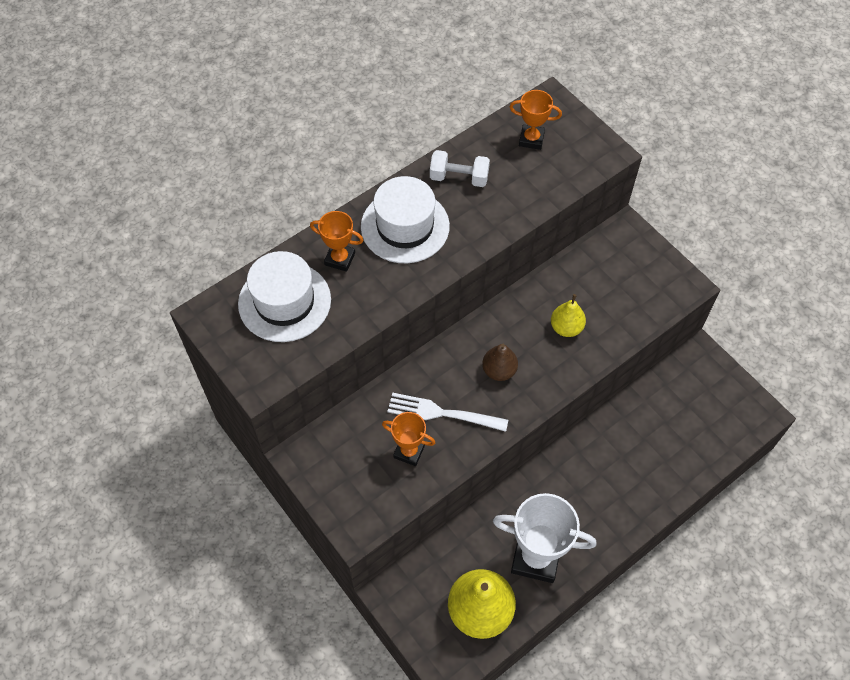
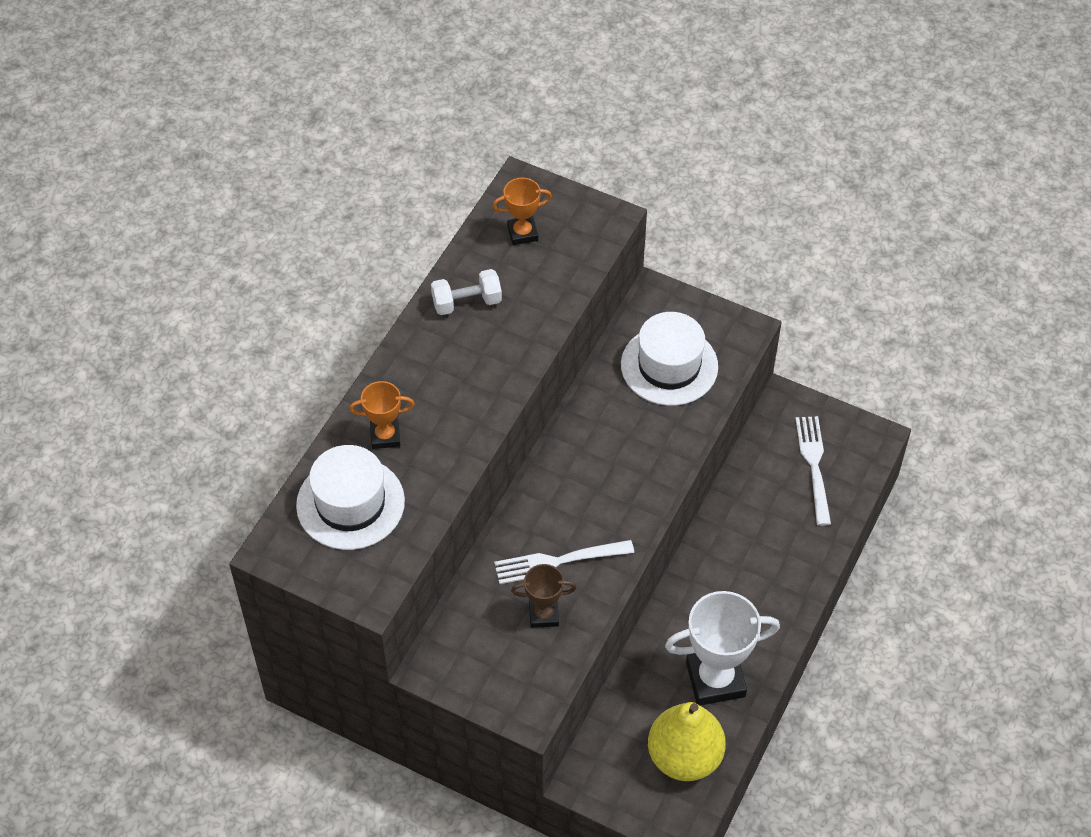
camera: 25 degrees left, 5 degrees down
white hat [361,176,450,263] -> white hat moved to [621,312,718,406]
orange trophy [382,412,435,466] -> brown trophy [511,564,577,628]
brown pear [482,344,518,381] -> none
yellow pear [551,294,586,337] -> none
none -> white fork [795,416,831,526]

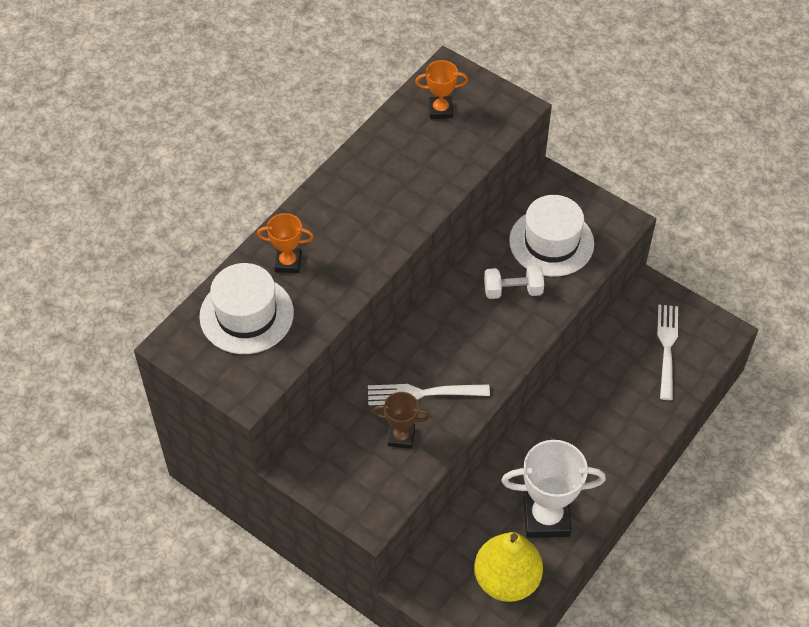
camera: 10 degrees right, 0 degrees up
white dumbbell [431,269,502,315] -> white dumbbell moved to [484,265,544,299]

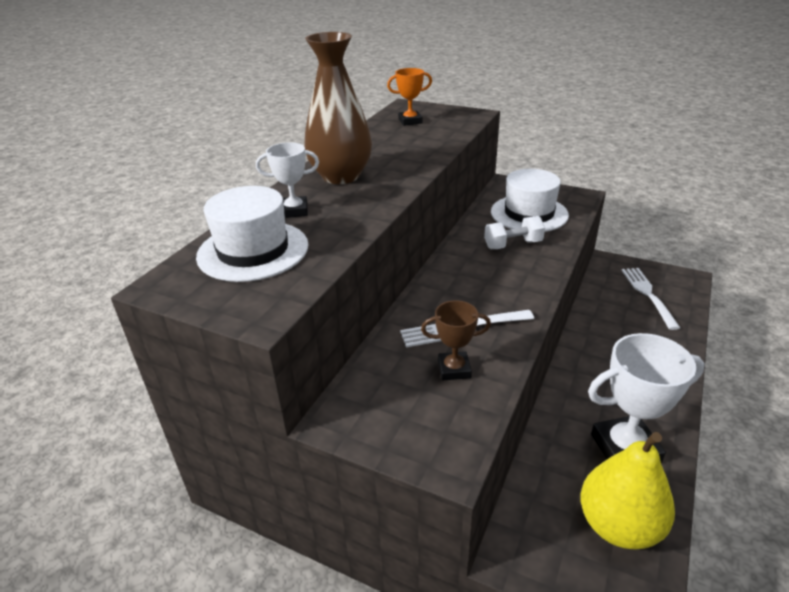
camera: 10 degrees left, 20 degrees down
orange trophy [257,213,314,273] -> white trophy [256,142,319,218]
none -> brown vase [304,32,372,184]

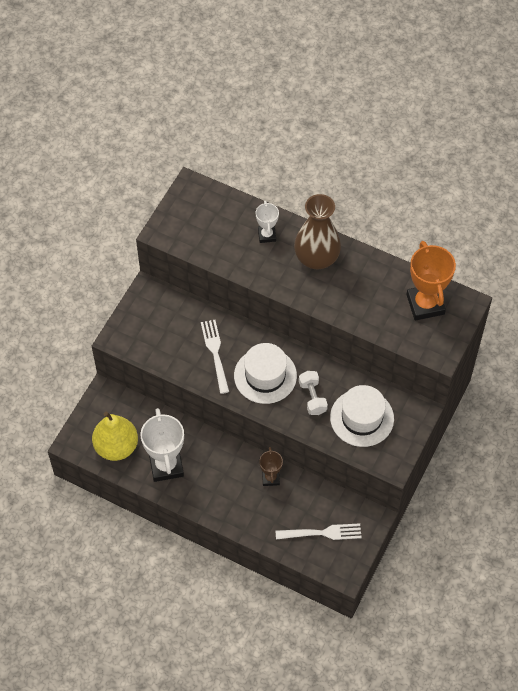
camera: 90 degrees right, 25 degrees up
white hat [196,186,309,282] -> white hat moved to [234,343,297,404]
orange trophy [387,68,432,126] -> orange trophy [406,241,456,320], size x1.83
brown trophy [421,301,491,380] -> brown trophy moved to [259,447,283,486]

